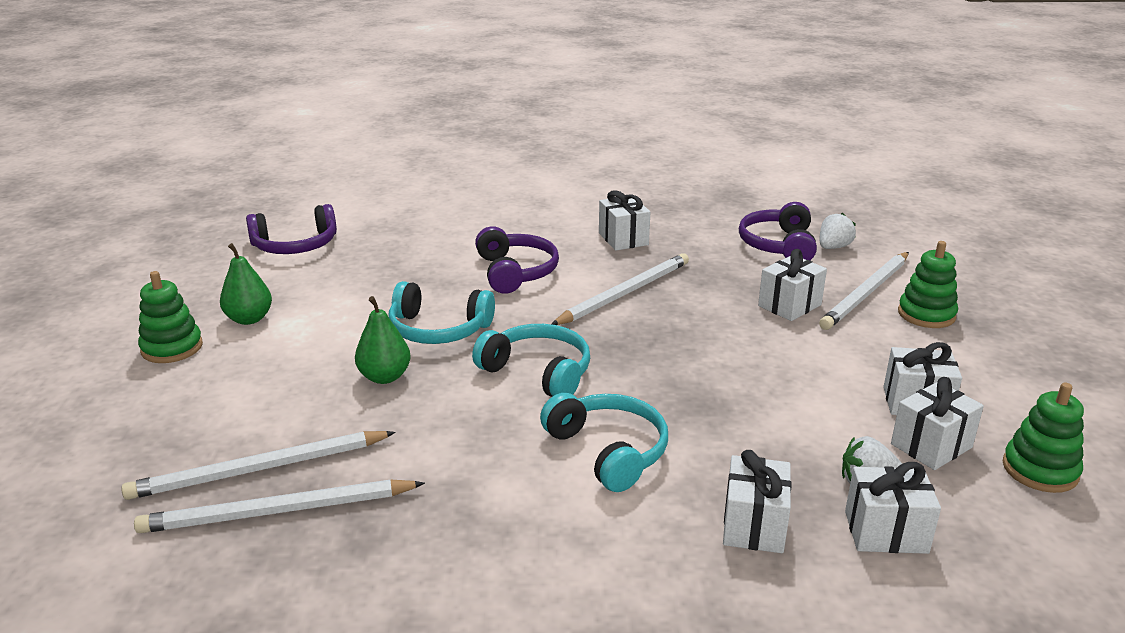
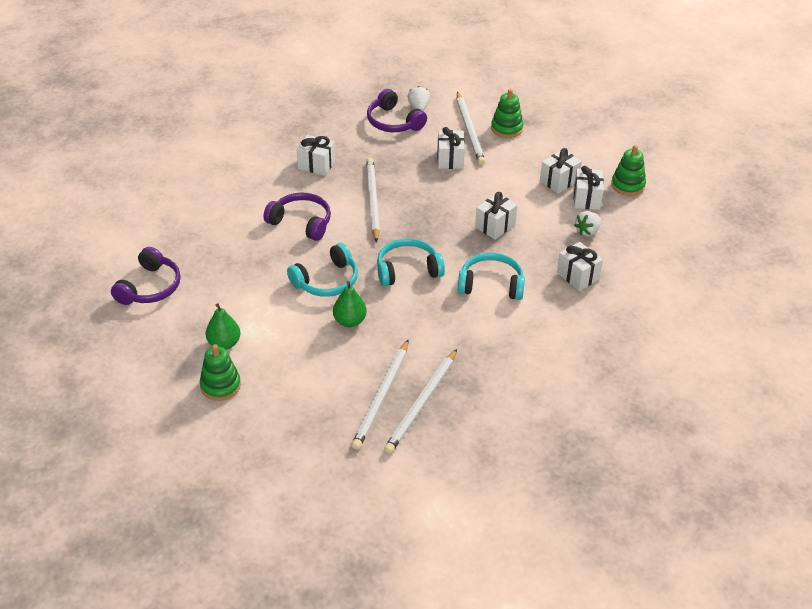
camera: 50 degrees left, 15 degrees up
white gift [845,462,941,554] -> white gift moved to [475,192,517,240]

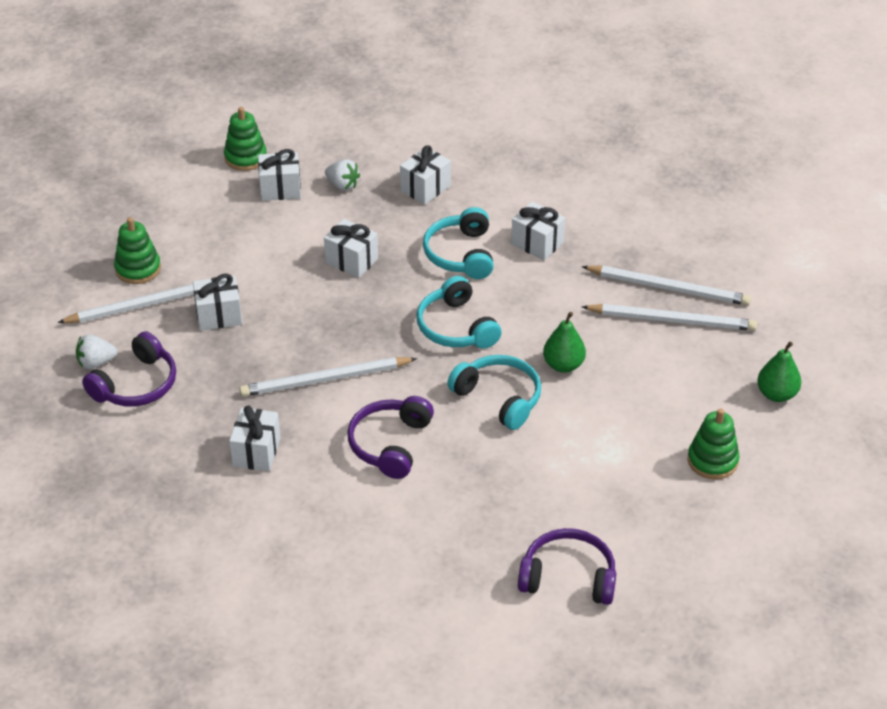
camera: 100 degrees left, 0 degrees up
green pear [206,303,240,350] -> green pear moved to [757,341,801,402]
white gift [540,148,582,194] -> white gift moved to [511,201,565,261]

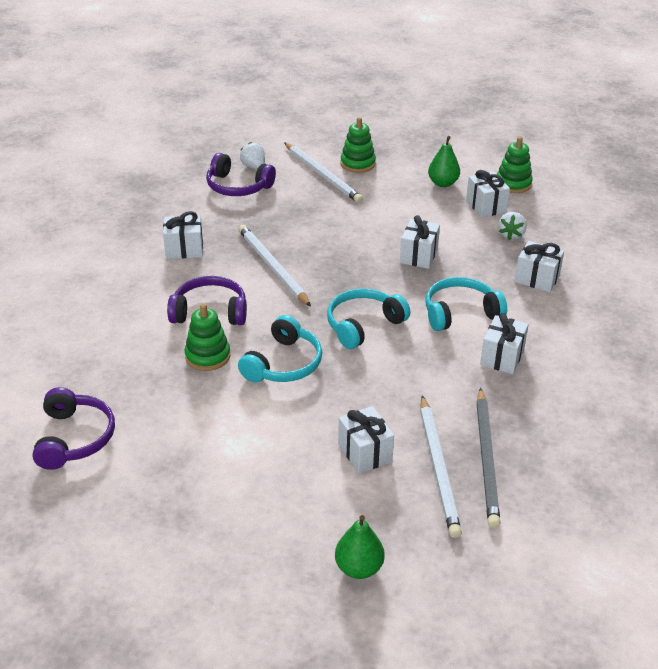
camera: 75 degrees right, 5 degrees down
white gift [193,274,242,331] -> white gift moved to [338,406,394,474]
green pear [543,312,586,373] -> green pear moved to [428,136,460,187]
white pencil [582,266,751,306] -> grey pencil [476,388,501,528]
green stacking toy [688,408,739,480] -> green stacking toy moved to [184,303,230,371]

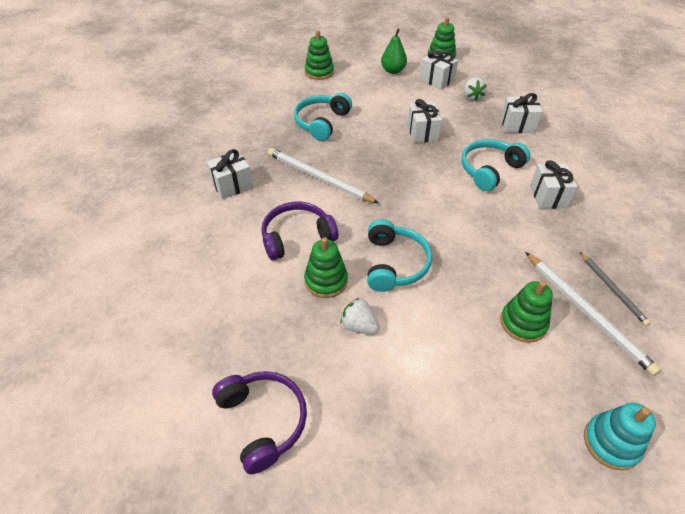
camera: 25 degrees left, 10 degrees up
purple headphones [206,153,276,196] -> none
white strawberry [240,142,265,170] -> white strawberry moved to [340,298,379,334]
white pencil [284,142,363,203] -> none
turquoise headphones [327,288,410,349] -> turquoise headphones moved to [294,93,352,141]
green pear [335,515,385,579] -> turquoise stacking toy [584,403,656,470]
white gift [338,406,394,474] -> green stacking toy [500,281,553,343]
grey pencil [476,388,501,528] -> grey pencil [580,252,651,326], size x0.60

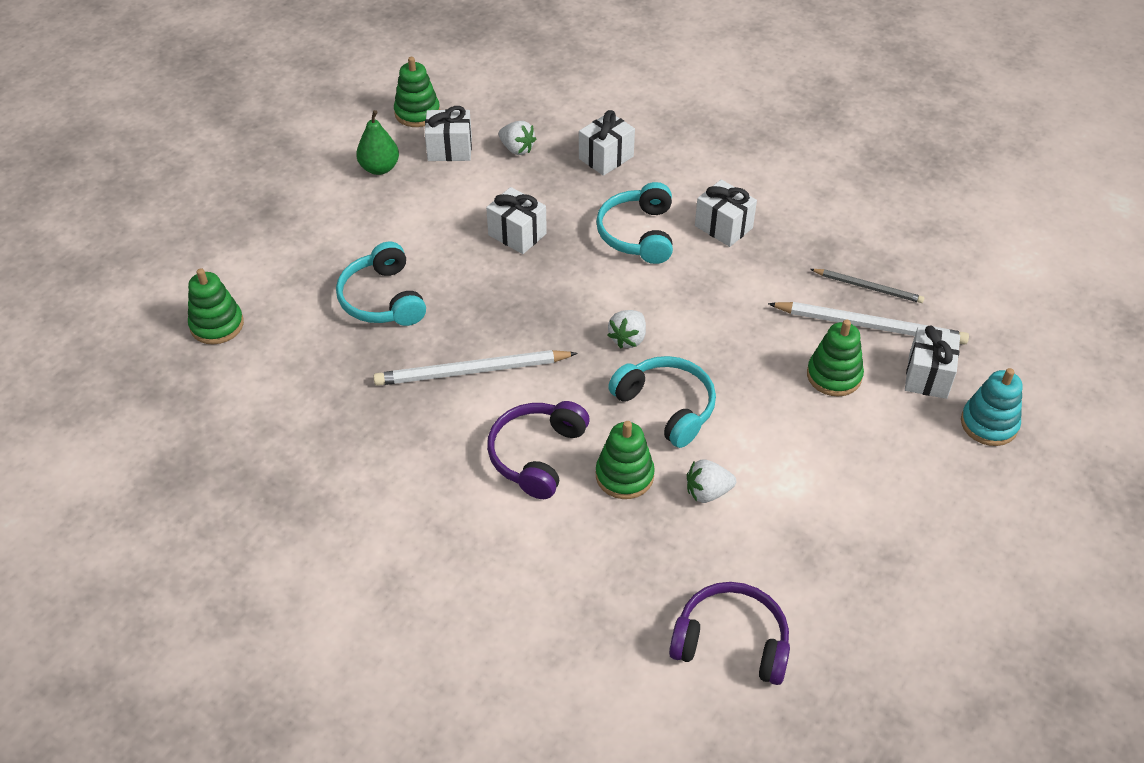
camera: 45 degrees left, 0 degrees up
white gift [207,149,253,199] -> white gift moved to [905,325,960,399]
green stacking toy [305,30,334,80] -> green stacking toy moved to [188,268,244,345]
none -> white strawberry [607,310,646,349]

